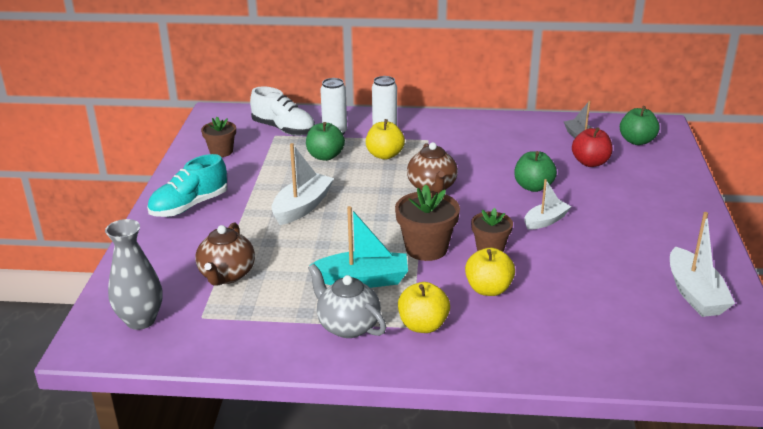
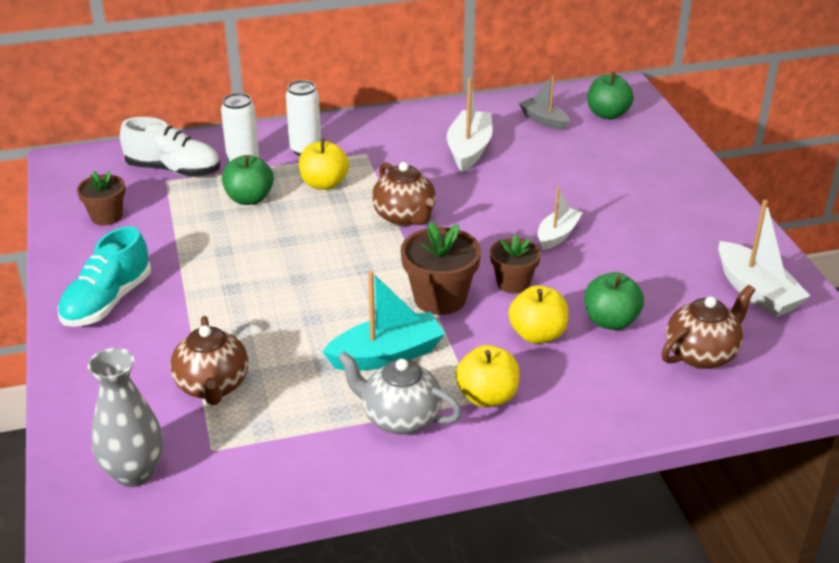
camera: 20 degrees left, 5 degrees up
white boat [271,143,334,225] -> white boat moved to [447,78,493,172]
green apple [514,151,557,192] -> green apple moved to [584,272,644,330]
red apple [572,127,613,167] -> none
none -> brown teapot [662,285,755,369]

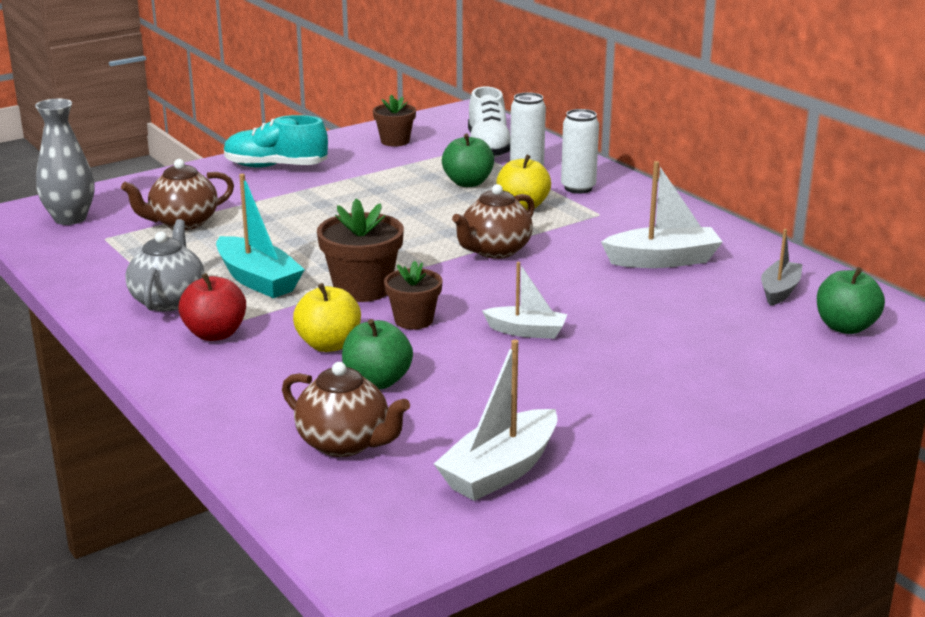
camera: 70 degrees right, 10 degrees down
yellow apple [456,345,520,407] -> red apple [178,273,246,341]

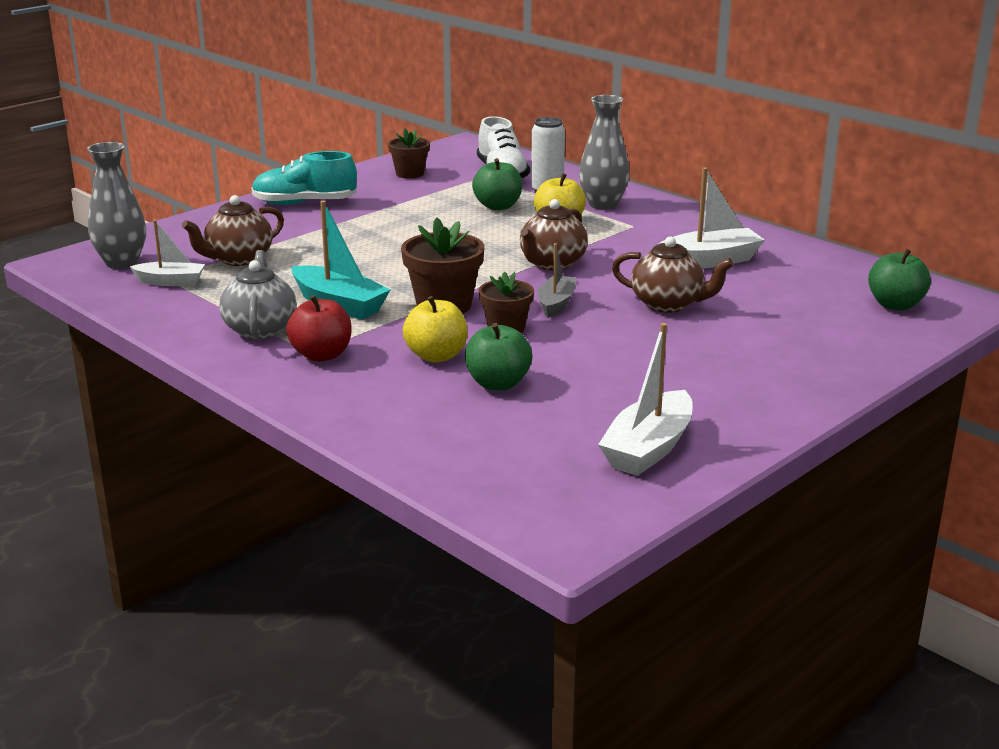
camera: 10 degrees left, 0 degrees up
brown teapot [282,362,410,457] -> brown teapot moved to [612,237,734,313]
white boat [482,262,568,339] -> white boat moved to [130,220,205,286]
white can [561,109,599,194] -> grey vase [579,95,630,210]
grey boat [761,229,803,305] -> grey boat moved to [537,243,576,318]

